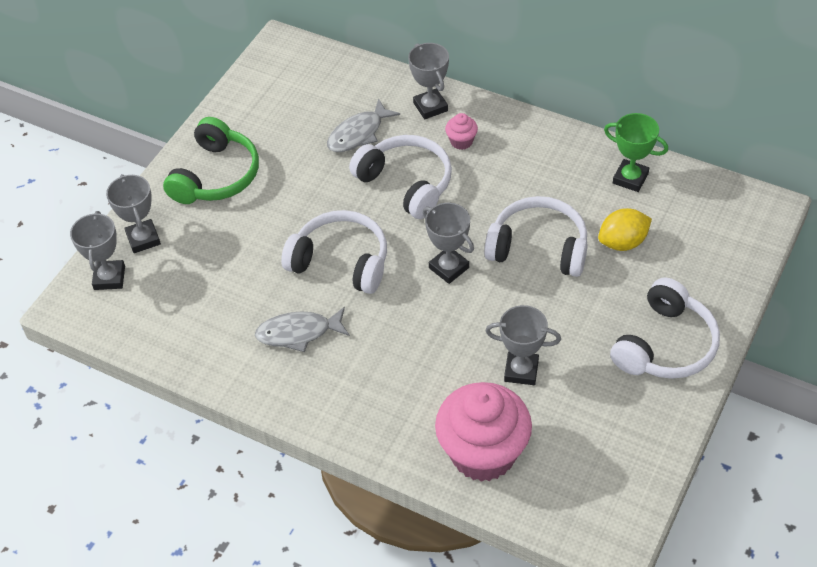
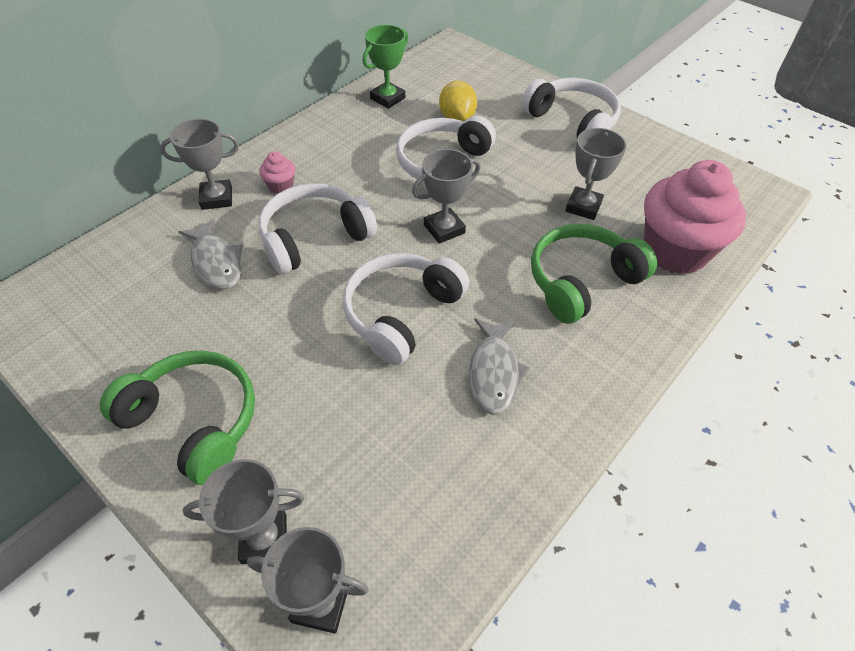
camera: 80 degrees left, 0 degrees up
none -> green headphones [531,224,657,324]

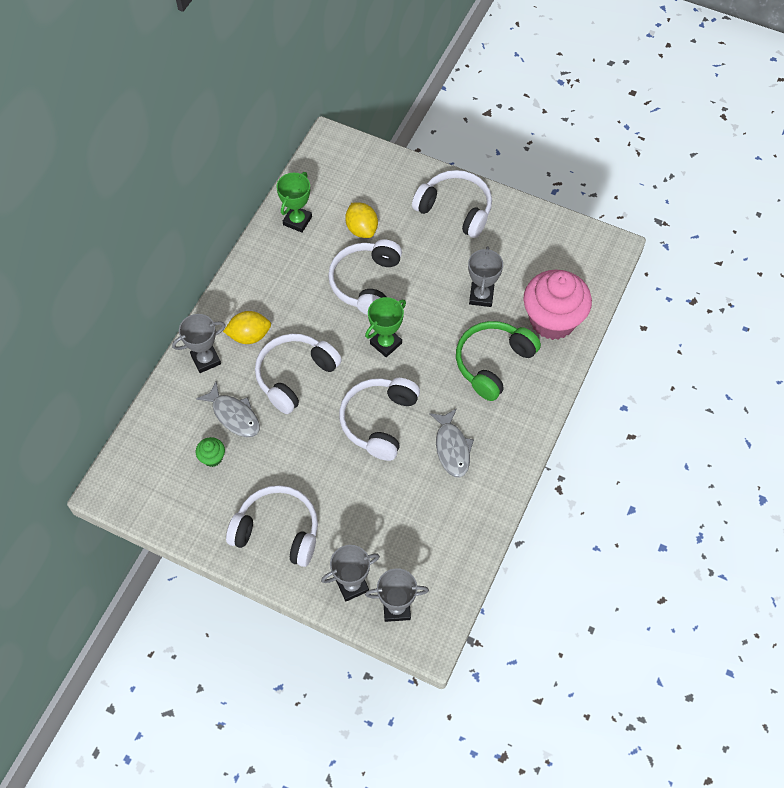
camera: 15 degrees left, 10 degrees up
green headphones [99,350,255,485] -> white headphones [226,485,318,567]
pink cupcake [259,151,295,194] -> yellow lemon [223,311,271,344]
grey trophy [412,149,480,244] -> green trophy [365,297,406,357]
none -> green cupcake [196,437,225,467]

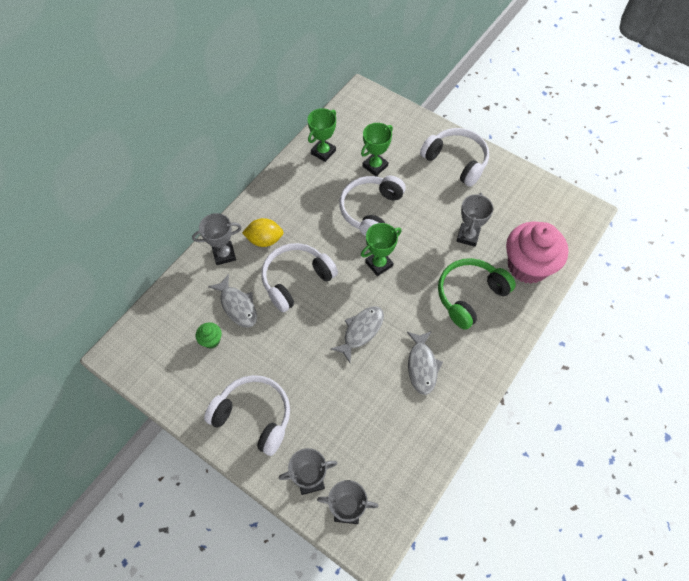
camera: 10 degrees right, 0 degrees up
white headphones [339,378,420,461] -> grey fish [331,306,384,363]
yellow lemon [345,202,378,238] -> green trophy [361,123,393,176]

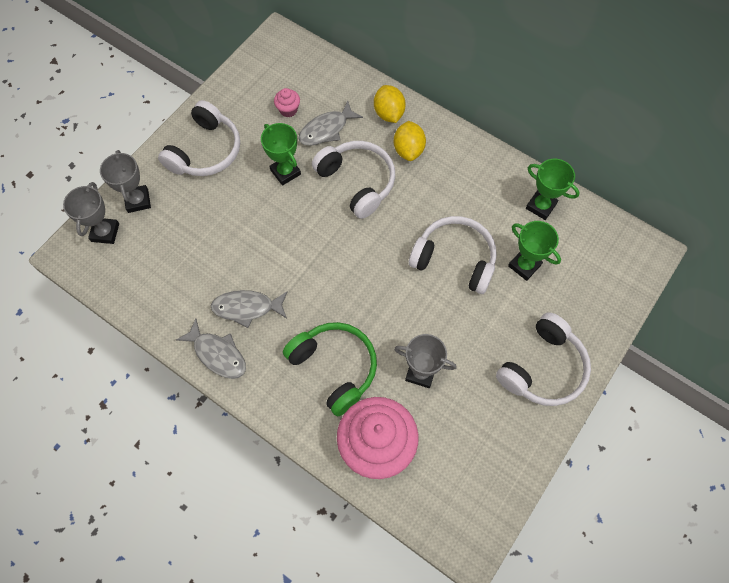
camera: 90 degrees right, 5 degrees up
grey trophy [192,213,242,265] -> yellow lemon [374,85,406,123]
green cupcake [195,322,222,348] -> pink cupcake [274,88,300,117]
grey fish [331,306,384,363] -> grey fish moved to [176,319,246,379]
green trophy [361,223,402,276] -> green trophy moved to [261,123,301,186]

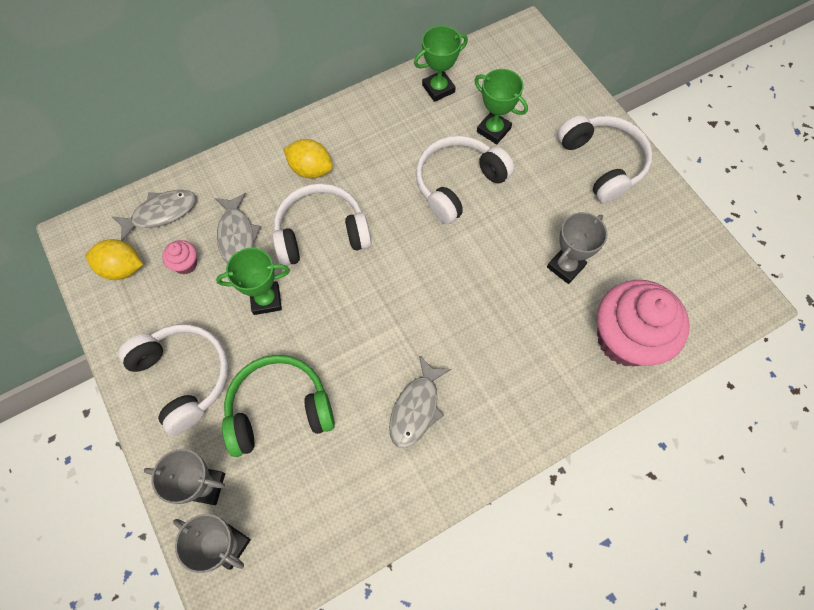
camera: 65 degrees left, 0 degrees up
grey fish [176,319,246,379] -> grey fish moved to [111,190,196,241]
green headphones [283,322,377,417] -> green headphones moved to [222,355,335,457]
yellow lemon [374,85,406,123] -> yellow lemon moved to [86,239,143,280]
green trophy [508,221,561,281] -> green trophy turned 60 degrees clockwise [474,69,528,144]

